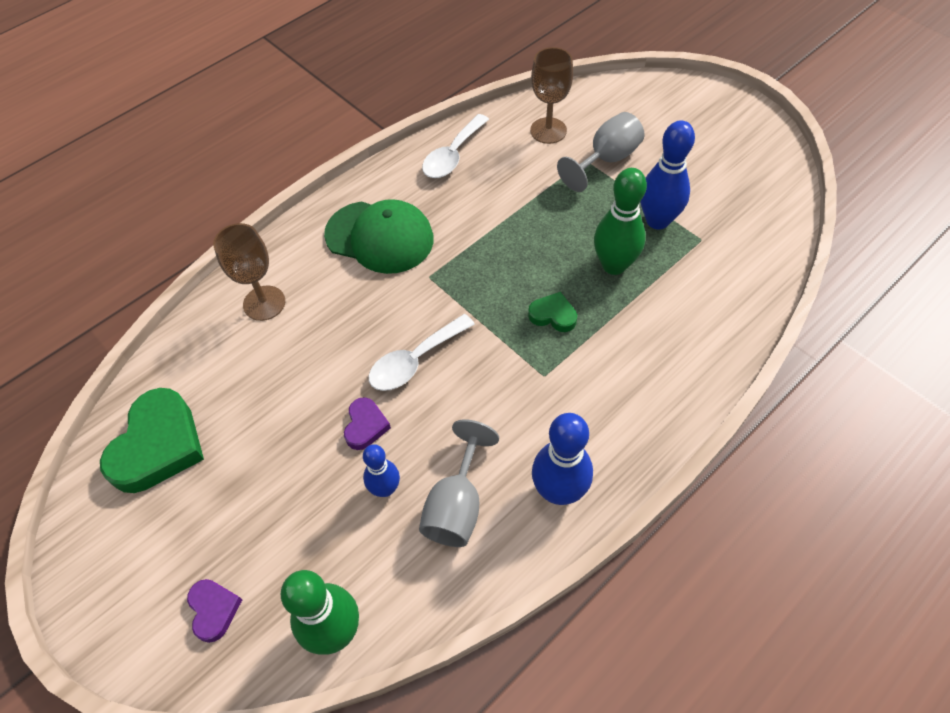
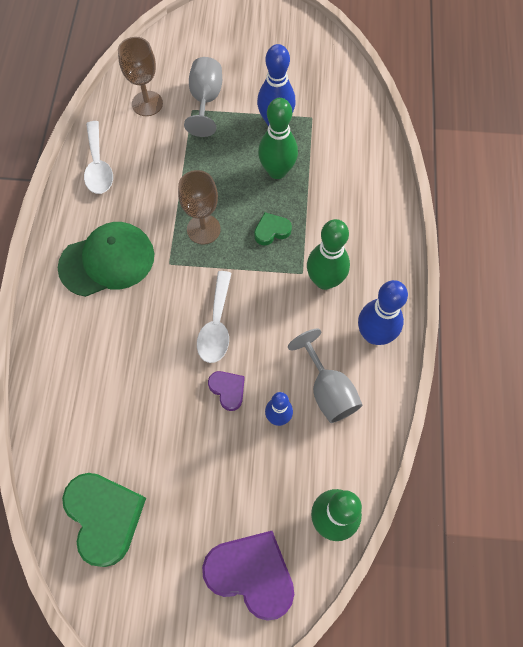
camera: 45 degrees left, 10 degrees up
purple heart [187,579,242,643] -> purple heart [202,531,294,621], size x2.00
brown goblet [213,223,285,321] -> brown goblet moved to [178,170,221,244]
none -> green bowling pin [307,219,350,290]

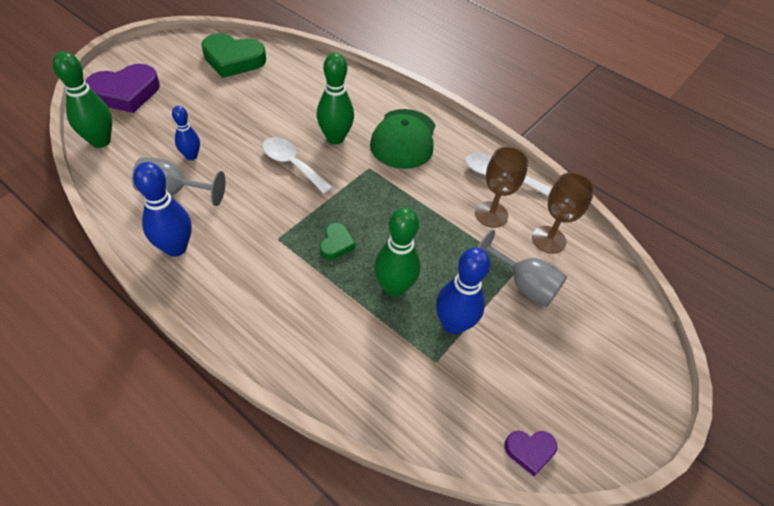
camera: 120 degrees right, 15 degrees down
brown goblet [178,170,221,244] -> brown goblet moved to [475,146,529,228]
purple heart [208,371,245,411] -> purple heart moved to [504,431,557,476]
green bowling pin [307,219,350,290] -> green bowling pin moved to [317,53,354,144]

